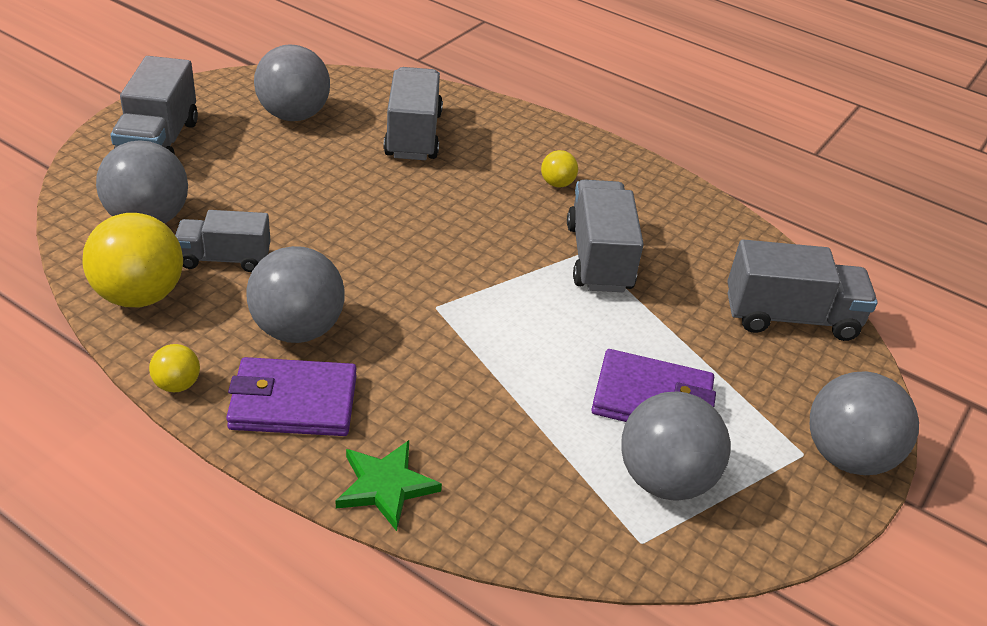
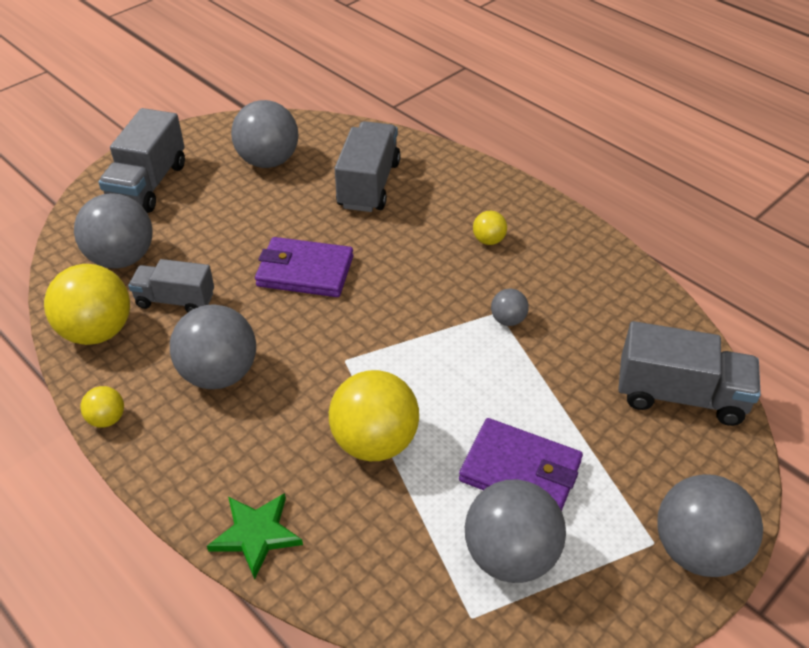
camera: 15 degrees right, 5 degrees up
purple wallet [226,357,357,436] -> purple wallet moved to [255,237,353,297]
grey truck [567,179,644,292] -> grey ball [491,289,529,326]
none -> yellow ball [329,370,419,461]

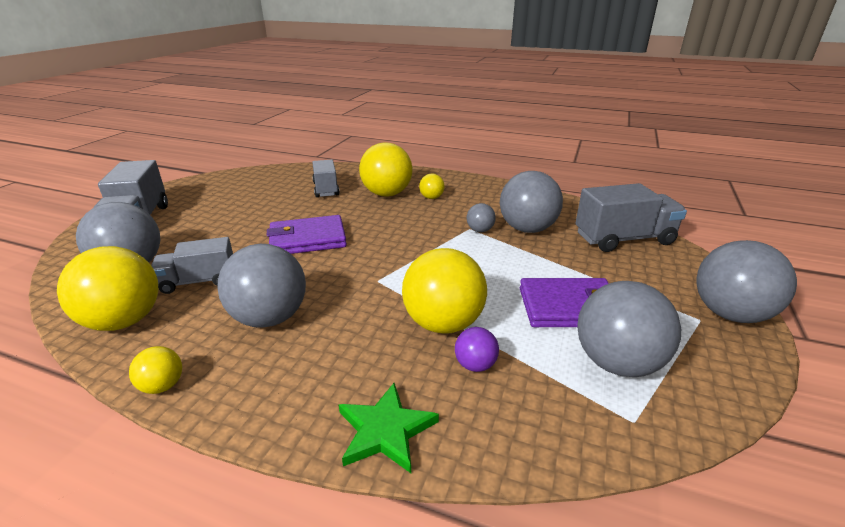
camera: 25 degrees left, 15 degrees down
grey ball [231,100,299,168] -> grey ball moved to [500,171,563,233]
grey truck [334,121,401,212] -> grey truck [312,159,340,197], size x0.66
none -> yellow ball [359,143,412,197]
none -> purple ball [455,327,499,372]

